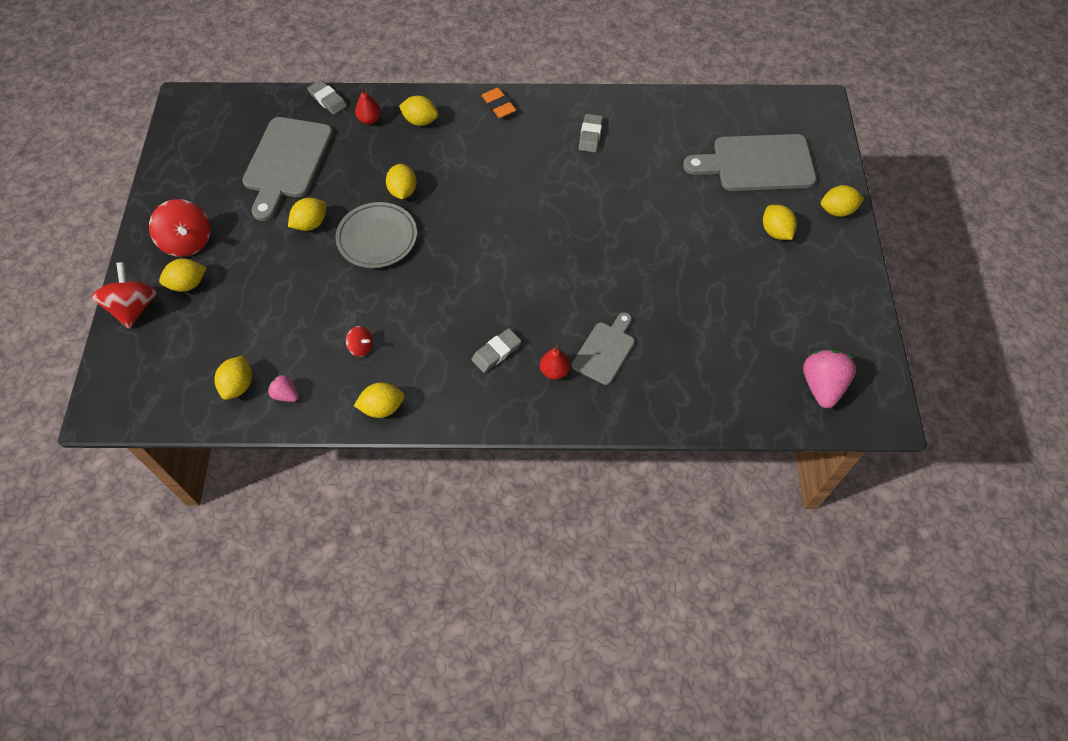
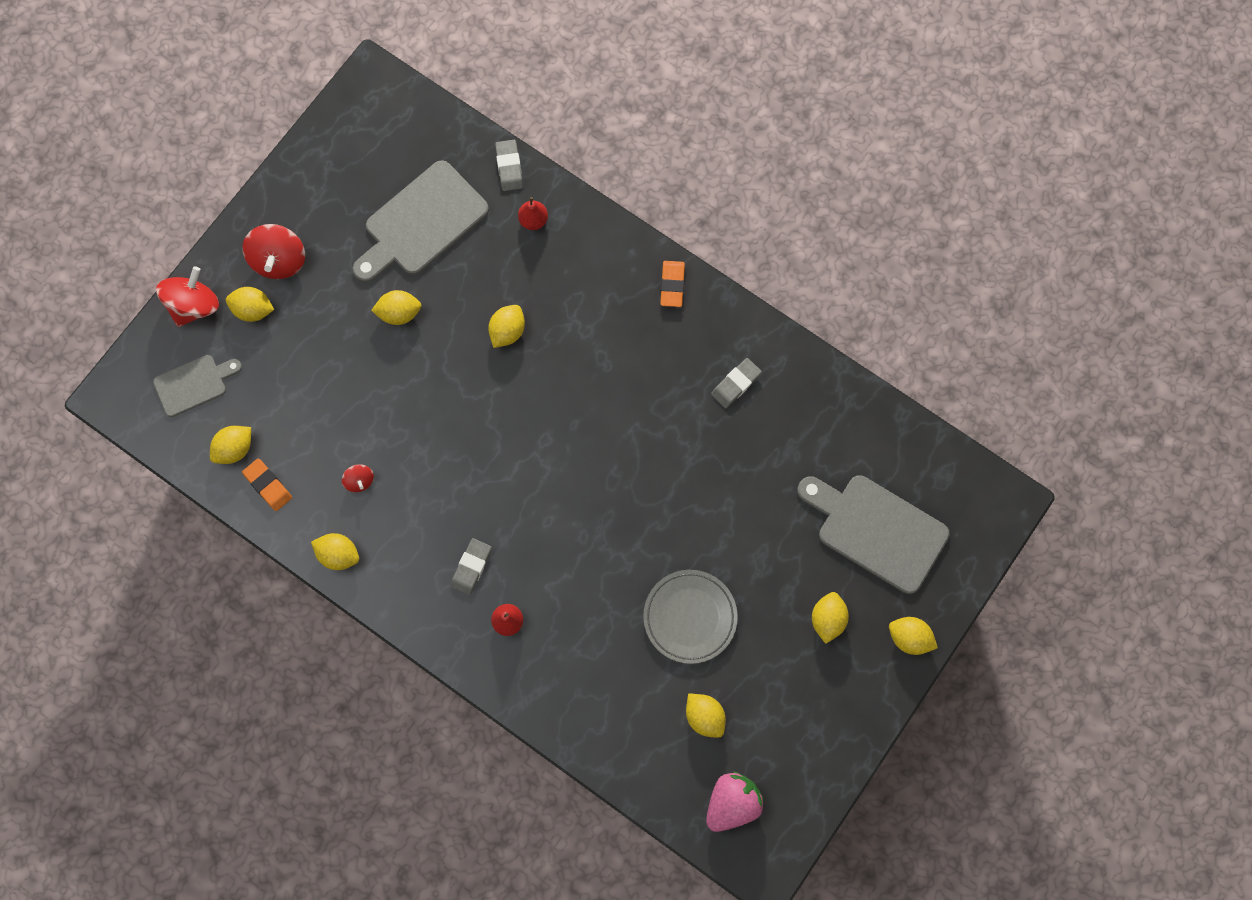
camera: 35 degrees right, 15 degrees up
pink strawberry [268,374,299,402] -> orange eraser [242,458,292,511]
grey plate [335,202,417,268] -> grey plate moved to [643,570,738,664]
yellow lemon [399,96,438,126] -> yellow lemon moved to [686,693,726,738]
grey eraser [472,328,521,373] -> grey eraser turned 60 degrees counterclockwise [451,538,492,595]
grey cutting board [572,312,635,385] -> grey cutting board moved to [153,355,242,417]

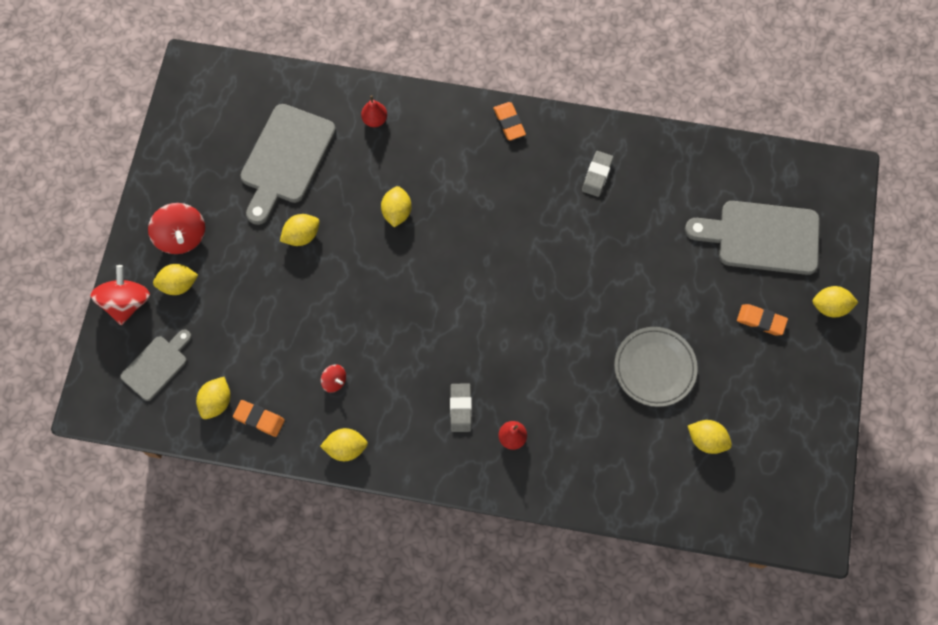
camera: 25 degrees left, 5 degrees down
grey eraser [495,140,523,191] -> none
pink strawberry [706,771,764,832] -> none
yellow lemon [812,592,849,644] -> orange eraser [737,304,788,335]

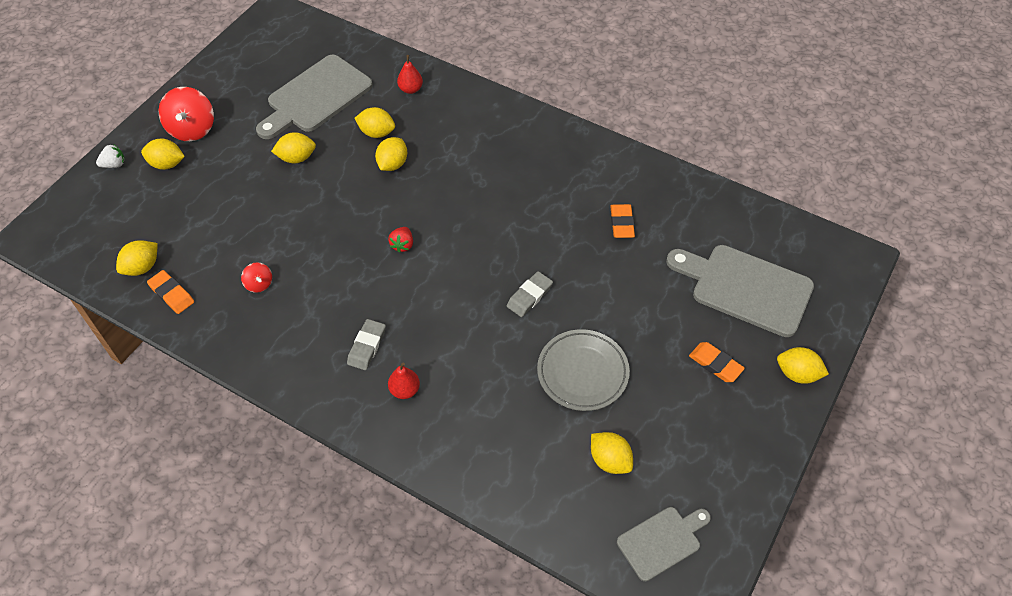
camera: 20 degrees right, 15 degrees down
red spinning top [90,265,150,325] -> white strawberry [96,145,125,168]
grey cutting board [120,329,192,401] -> grey cutting board moved to [617,507,711,581]
yellow lemon [320,428,368,461] -> yellow lemon moved to [355,107,395,138]
orange eraser [493,102,526,141] -> orange eraser moved to [610,204,635,238]
grey eraser [582,151,613,197] -> grey eraser moved to [507,271,553,317]
none -> red strawberry [388,227,413,253]

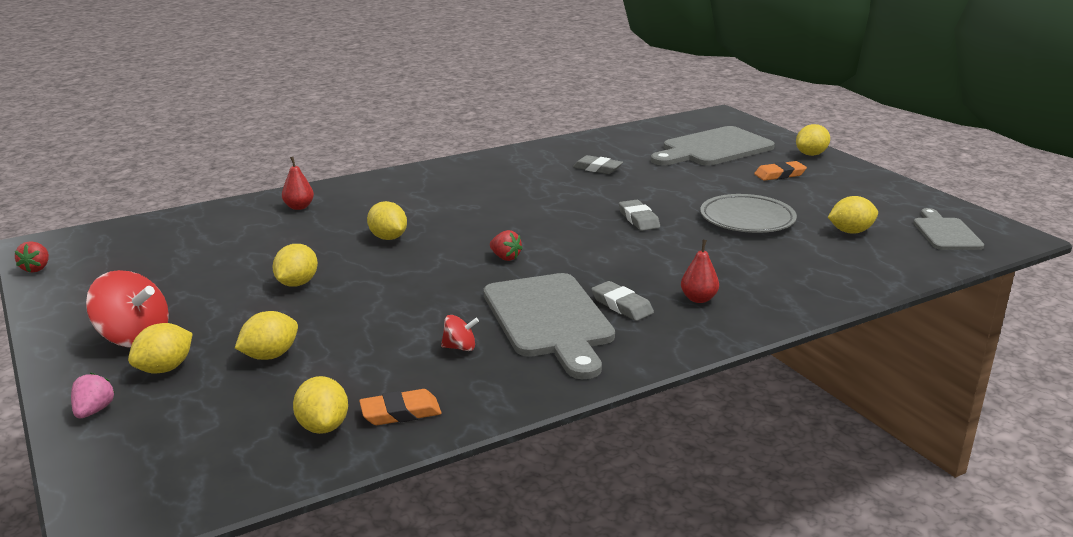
camera: 60 degrees left, 30 degrees down
white strawberry [96,145,125,168] -> pink strawberry [71,373,115,418]
grey cutting board [256,55,373,139] -> grey cutting board moved to [484,273,615,379]
yellow lemon [355,107,395,138] -> yellow lemon moved to [235,311,298,360]
orange eraser [610,204,635,238] -> grey eraser [573,155,623,174]
none -> red strawberry [15,241,49,273]

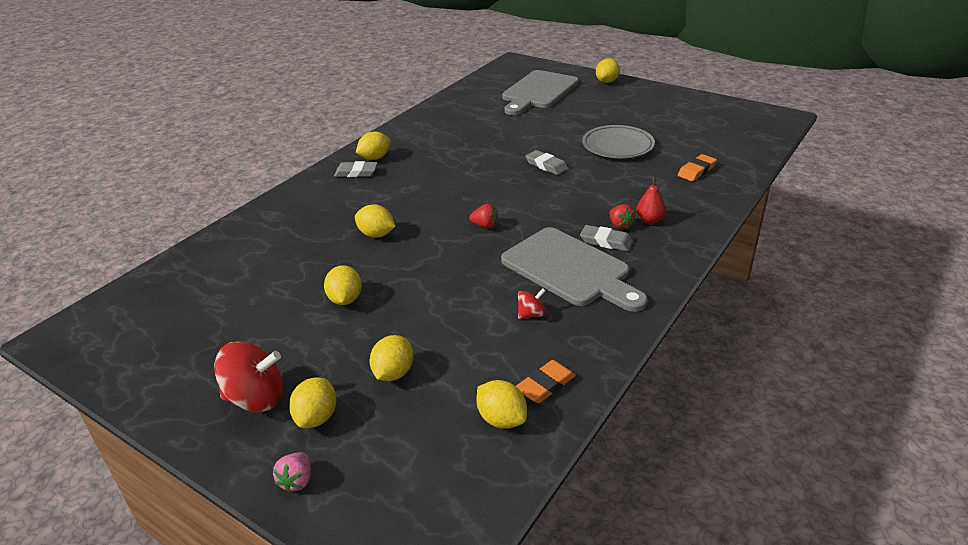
camera: 25 degrees left, 10 degrees up
red strawberry [15,241,49,273] -> red strawberry moved to [610,204,635,229]
pink strawberry [71,373,115,418] -> pink strawberry turned 150 degrees counterclockwise [273,452,311,493]
red pear [282,157,314,210] -> none
grey eraser [573,155,623,174] -> grey eraser moved to [334,161,378,177]
orange eraser [754,161,807,181] -> orange eraser moved to [678,154,717,181]
yellow lemon [828,196,878,233] -> yellow lemon moved to [356,131,391,160]
grey cutting board [913,208,984,250] -> none

